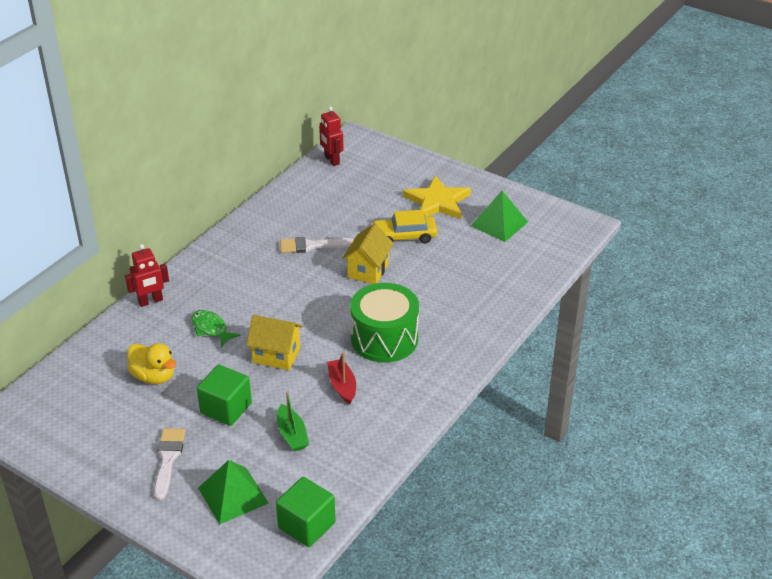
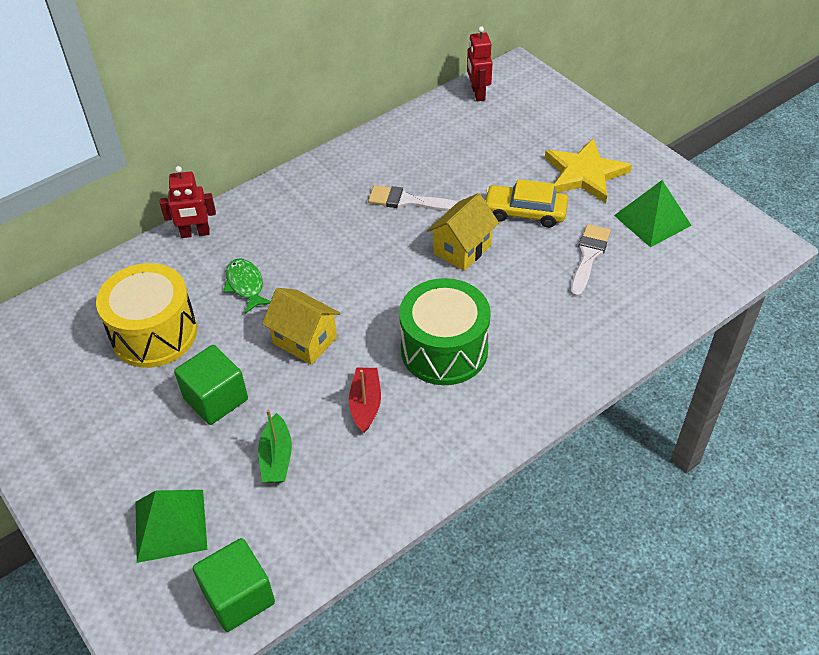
camera: 20 degrees right, 10 degrees up
yellow duck [127,343,176,384] -> yellow drum [96,263,197,368]
white brush [154,428,186,500] -> white brush moved to [570,224,611,297]

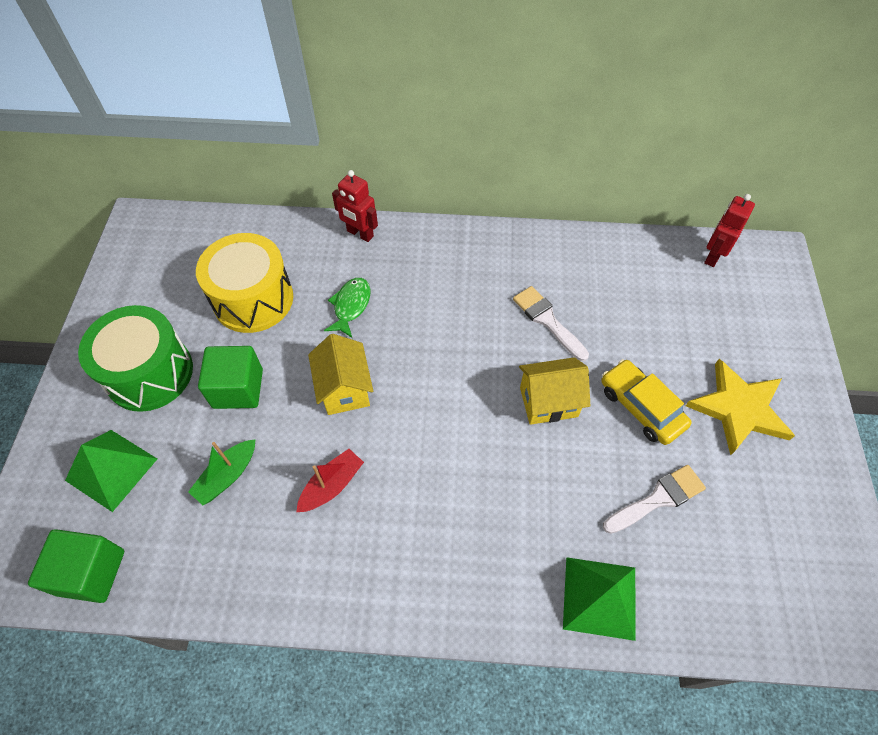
camera: 40 degrees right, 10 degrees up
green drum [399,278,491,385] -> green drum moved to [78,305,193,412]
green pyramid [614,180,692,247] -> green pyramid moved to [563,557,635,641]

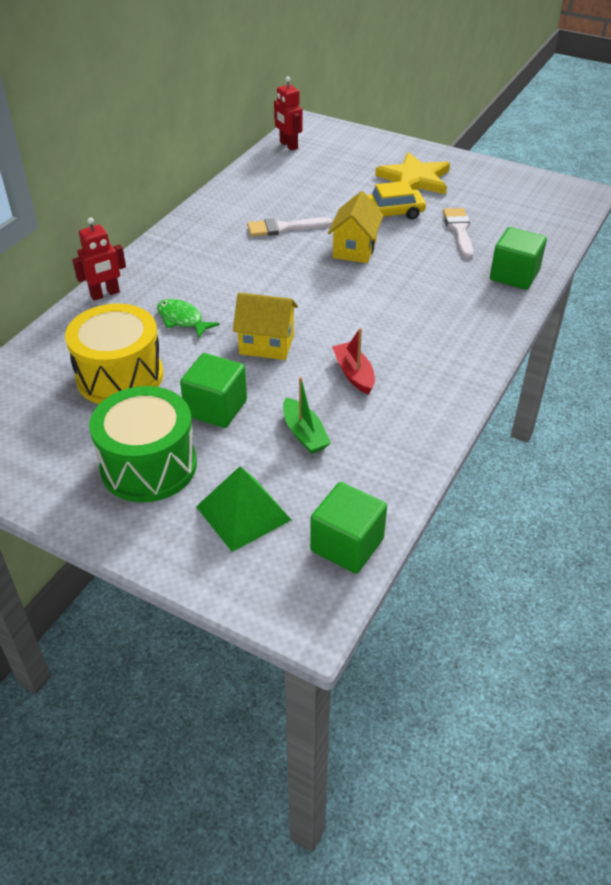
camera: 65 degrees left, 15 degrees down
green pyramid [563,557,635,641] -> green cube [490,227,547,290]

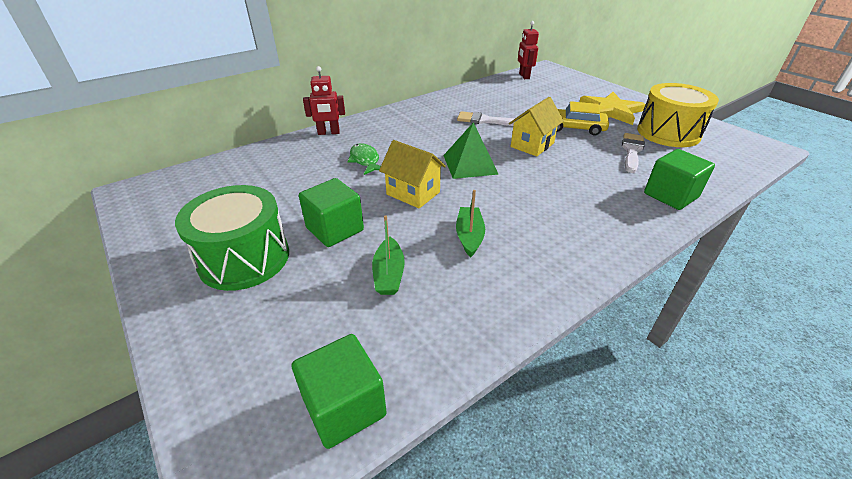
camera: 25 degrees right, 5 degrees down
yellow drum [65,304,163,404] -> yellow drum moved to [637,83,719,147]
green pyramid [196,466,291,552] -> green pyramid moved to [443,122,499,179]
red boat [332,328,375,394] -> green boat [456,190,485,258]

